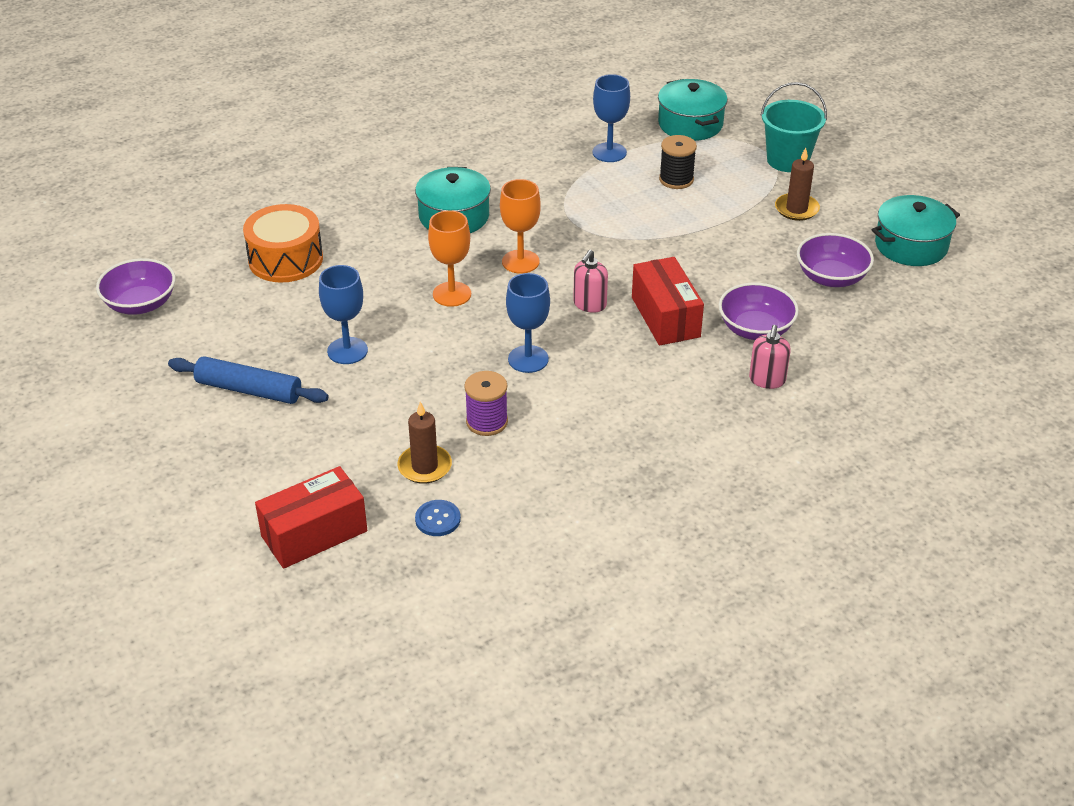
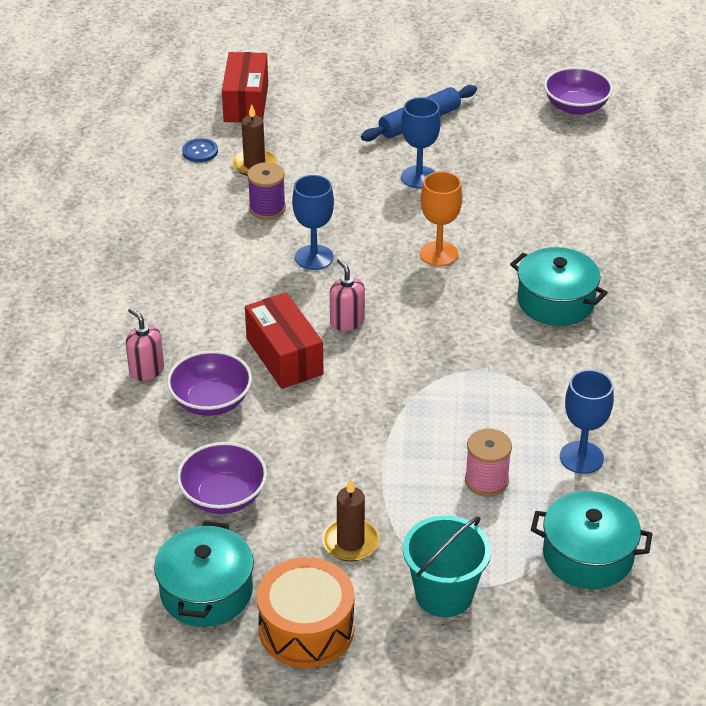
camera: 125 degrees right, 0 degrees up
orange drum [243,204,323,283] -> orange drum moved to [257,557,354,668]
orange goblet [500,179,541,273] -> none
red box [632,257,704,345] -> red box turned 45 degrees clockwise [245,292,324,389]
black spool [659,135,697,189] -> pink spool [465,429,512,496]

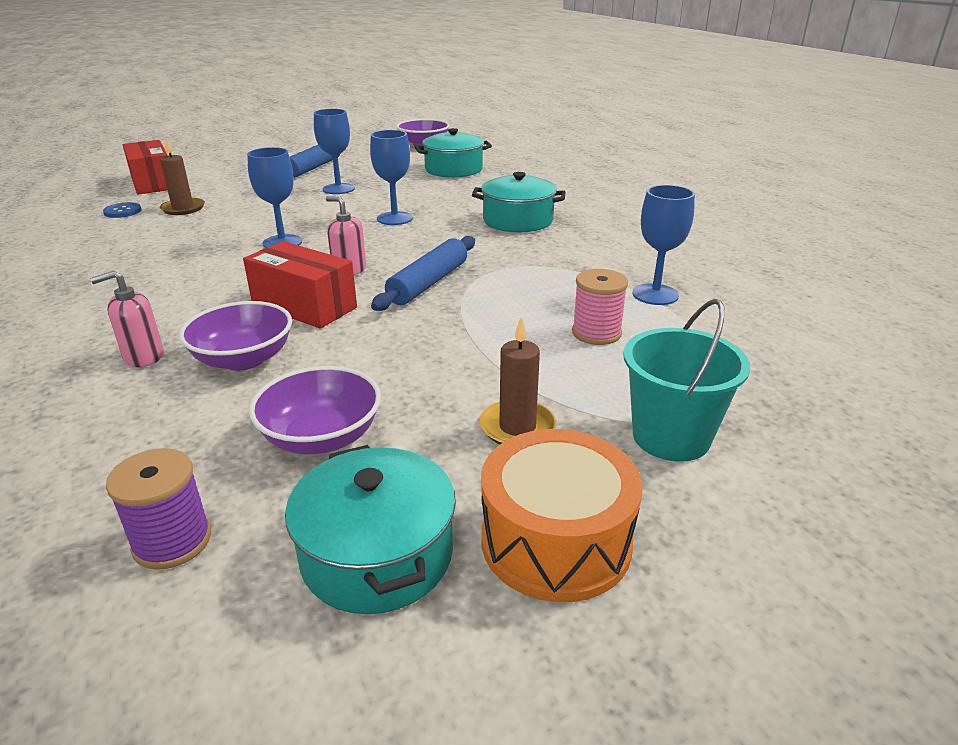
camera: 30 degrees left, 10 degrees down
pink soap dispenser [126,308,164,381] -> pink soap dispenser turned 45 degrees counterclockwise [90,271,163,367]
purple spool [247,162,286,220] -> purple spool moved to [106,448,211,570]
orange goblet [420,171,462,266] -> blue goblet [370,130,413,225]
turquoise pot [531,491,652,589] -> turquoise pot moved to [415,128,492,178]
none -> blue rolling pin [371,236,475,311]

